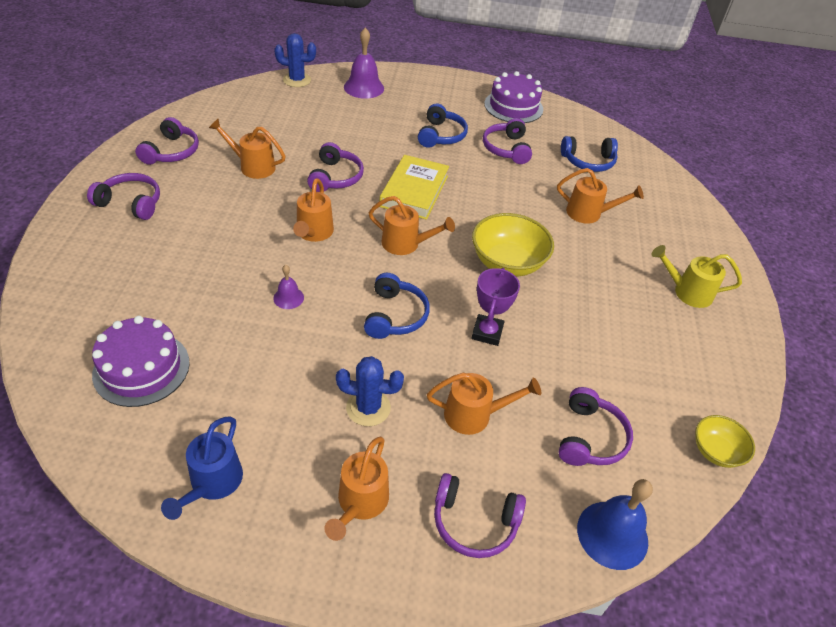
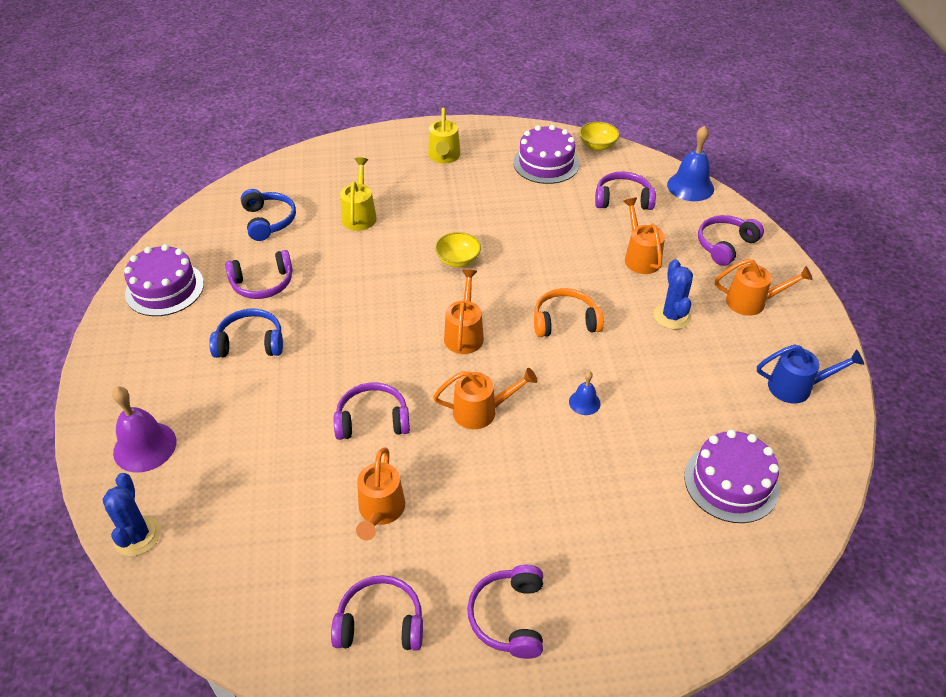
camera: 100 degrees left, 0 degrees up
purple bell [273,265,304,309] -> blue bell [569,371,601,415]
blue headphones [364,273,430,339] -> orange headphones [534,288,604,337]
yellow book [380,155,449,220] -> none
purple headphones [434,473,526,558] -> purple headphones turned 135 degrees counterclockwise [698,215,764,266]
purple trophy [471,268,520,346] -> none
yellow bowl [472,213,554,276] -> yellow bowl [435,232,481,267], size x0.58
orange watering can [557,168,644,224] -> yellow watering can [340,157,377,231]
none -> purple cake [513,125,579,184]

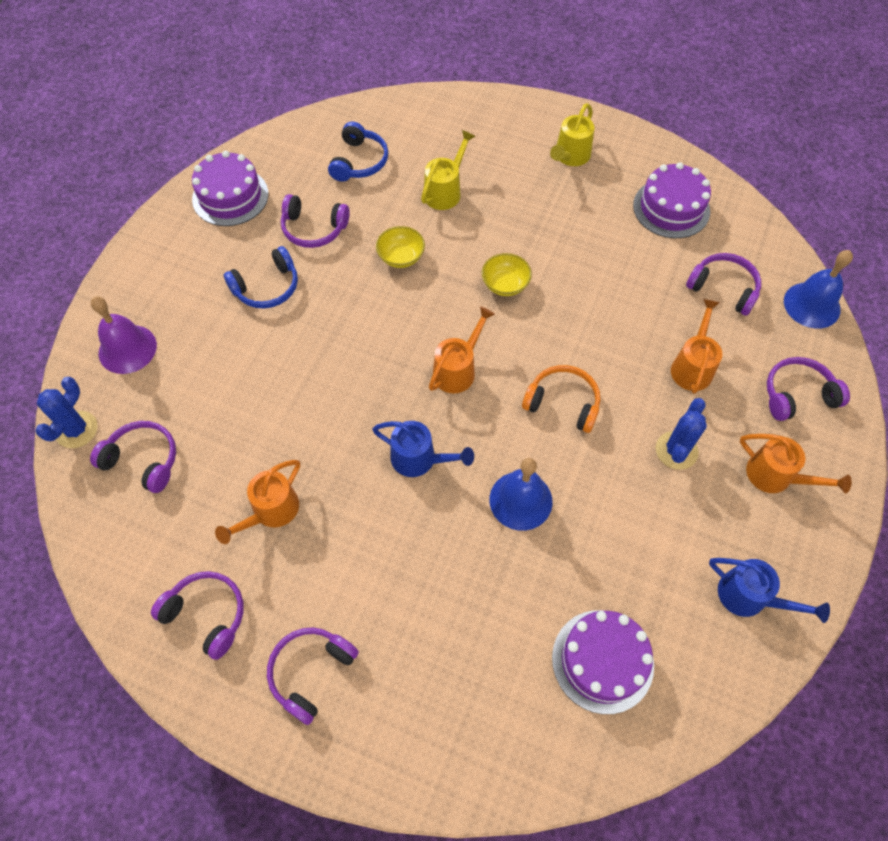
camera: 30 degrees right, 15 degrees up
blue headphones [209,308,283,358] -> blue headphones turned 120 degrees clockwise [223,246,298,308]
purple headphones [334,382,410,440] -> purple headphones moved to [90,421,176,493]
orange watering can [433,368,538,429] -> blue watering can [372,421,474,477]
blue bell [569,371,601,415] -> blue bell [489,458,553,531], size x1.87
yellow bowl [579,122,619,151] -> yellow bowl moved to [376,226,425,268]

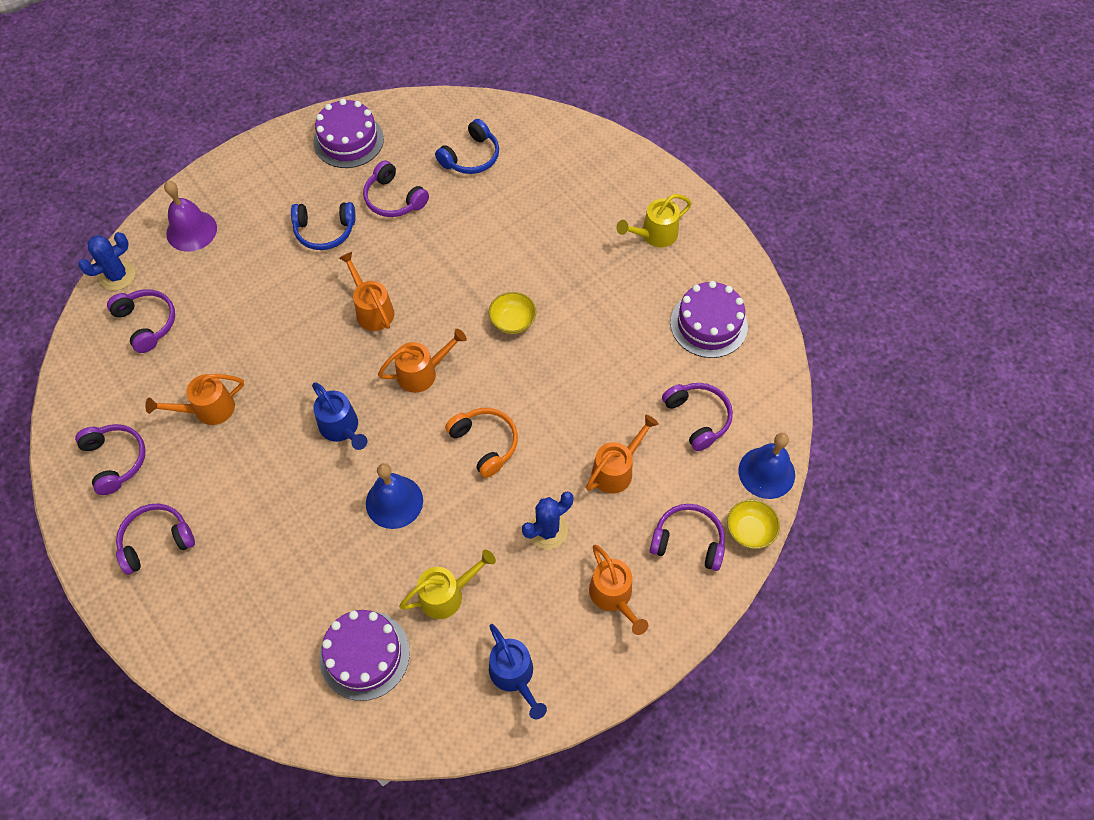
camera: 30 degrees right, 0 degrees up
yellow bowl [376,226,425,268] -> yellow bowl moved to [727,499,780,549]
yellow watering can [421,130,476,210] -> yellow watering can moved to [399,549,496,619]
none -> orange watering can [339,252,394,331]

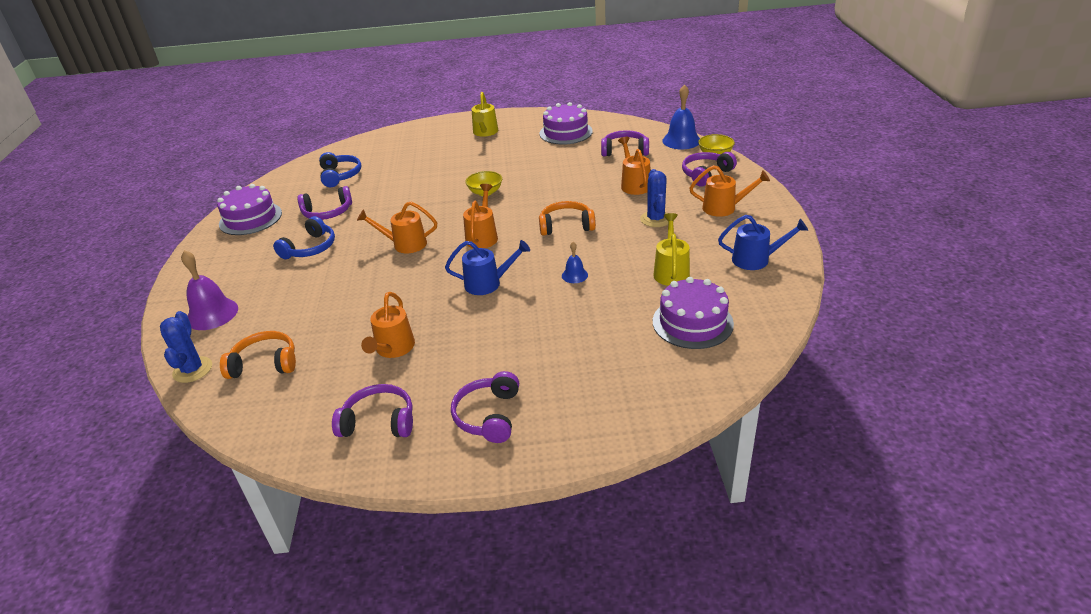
camera: 55 degrees left, 25 degrees down
purple headphones [107,289,175,353] -> orange headphones [220,331,296,379]
blue bell [366,463,423,529] -> blue bell [562,242,588,283], size x0.54

